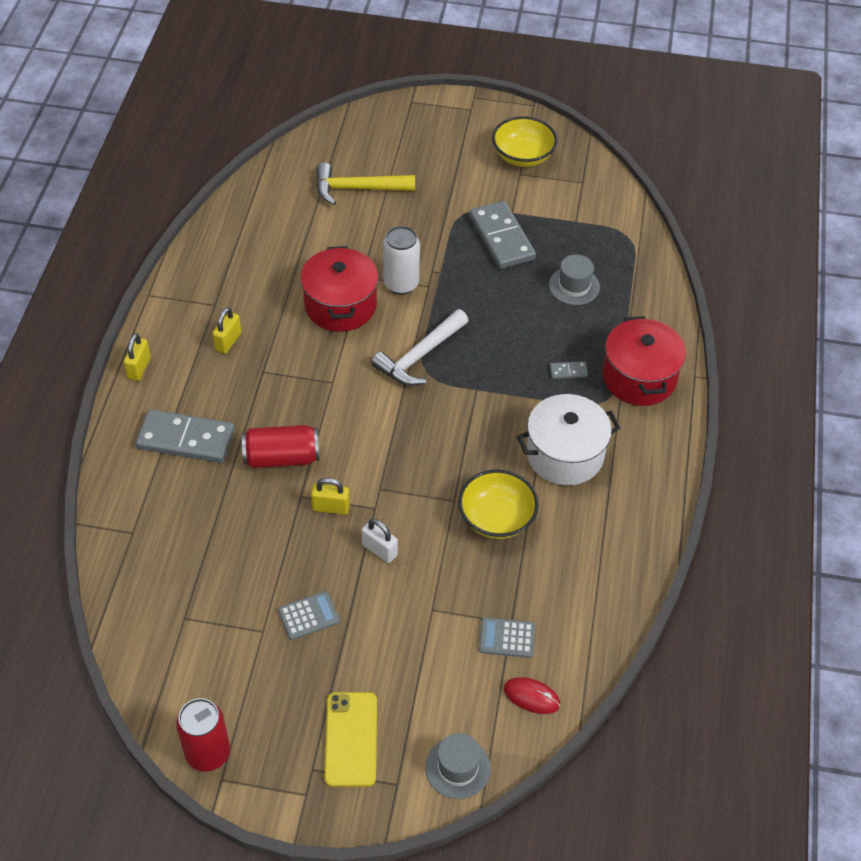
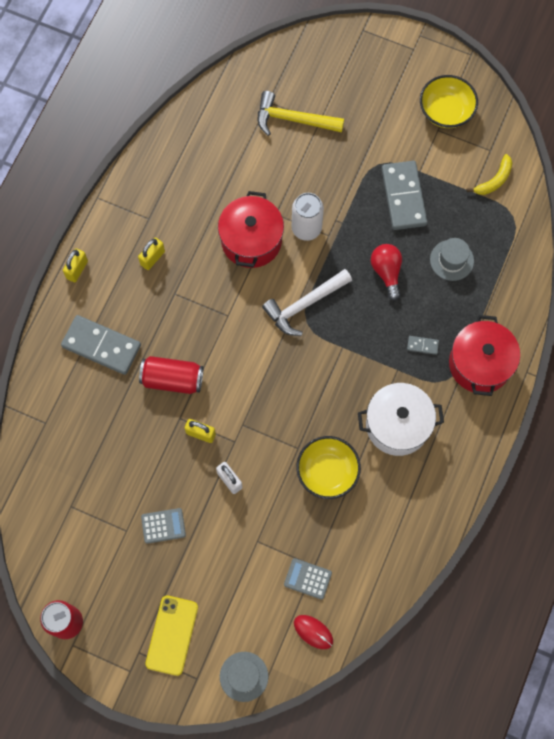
camera: 15 degrees right, 20 degrees up
none -> red light bulb [371,244,402,301]
none -> yellow banana [467,154,512,195]

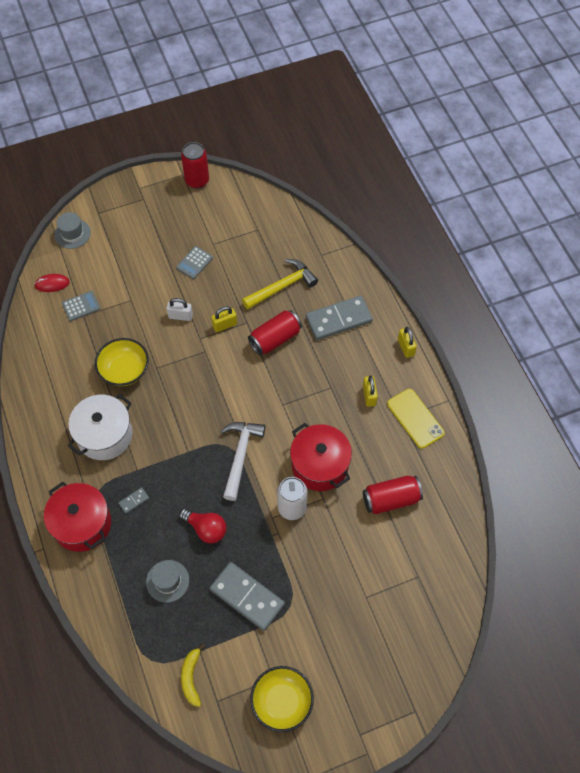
camera: 135 degrees right, 10 degrees down
yellow phone [145,595,198,676] -> yellow phone moved to [387,389,445,449]
yellow hammer [258,91,344,136] -> yellow hammer moved to [242,259,318,309]
none -> red can [363,476,423,514]

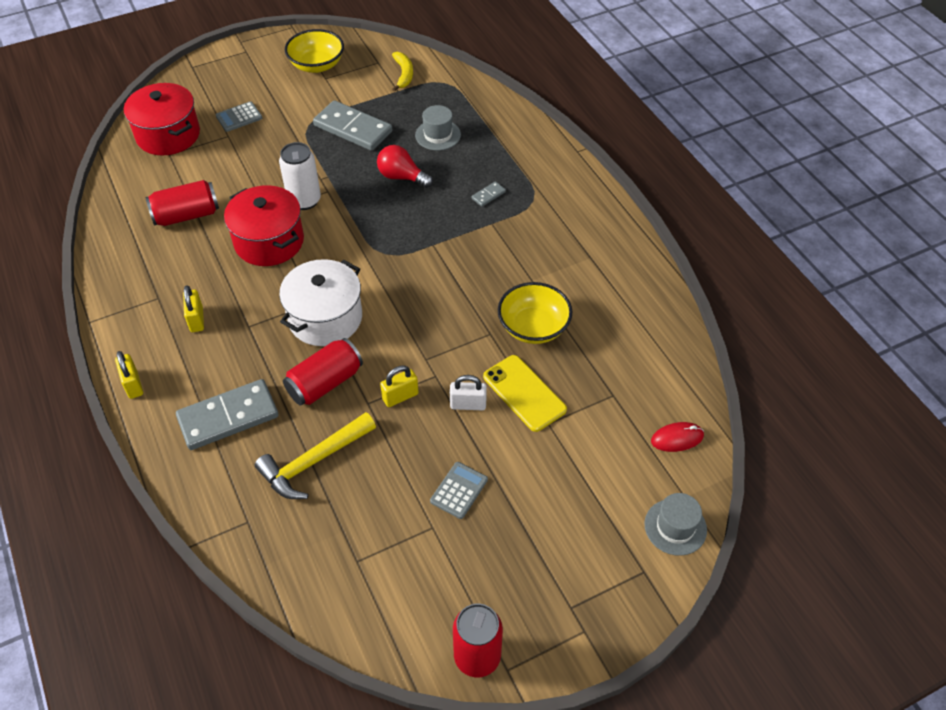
camera: 175 degrees right, 10 degrees down
red pot [44,482,111,552] -> red pot moved to [124,83,200,156]
grey calculator [62,291,101,321] -> grey calculator moved to [216,101,262,132]
white pot [68,394,132,460] -> white pot moved to [279,259,362,346]
white hammer [221,422,265,501] -> none
yellow phone [387,389,445,449] -> yellow phone moved to [483,355,567,432]

